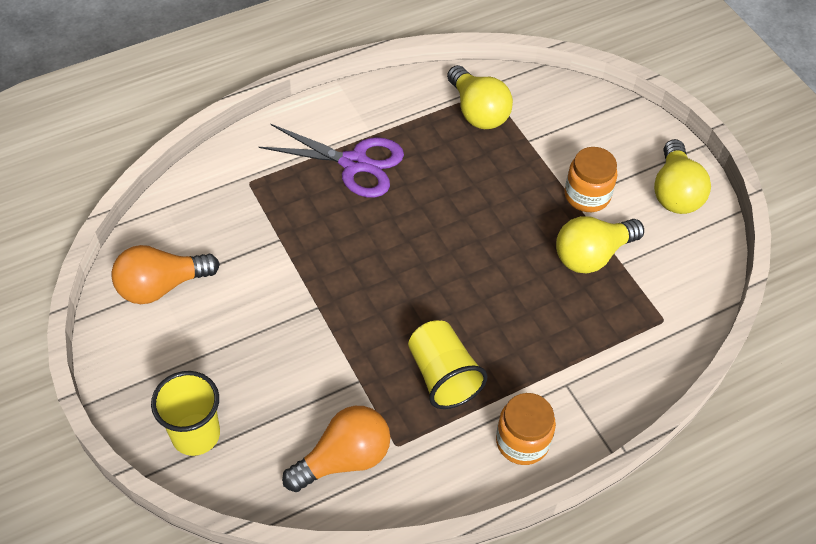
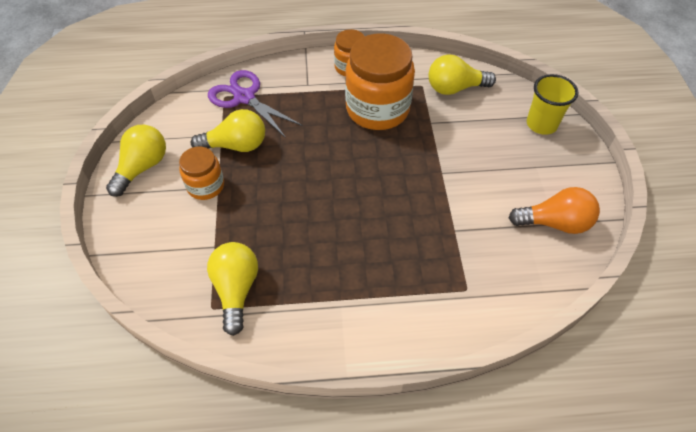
camera: 155 degrees left, 0 degrees up
purple scissors [258,124,404,198] -> purple scissors moved to [208,70,303,138]
orange light bulb [282,406,390,492] -> yellow light bulb [429,54,496,95]
yellow cup [408,320,487,409] -> orange jar [345,34,415,130]

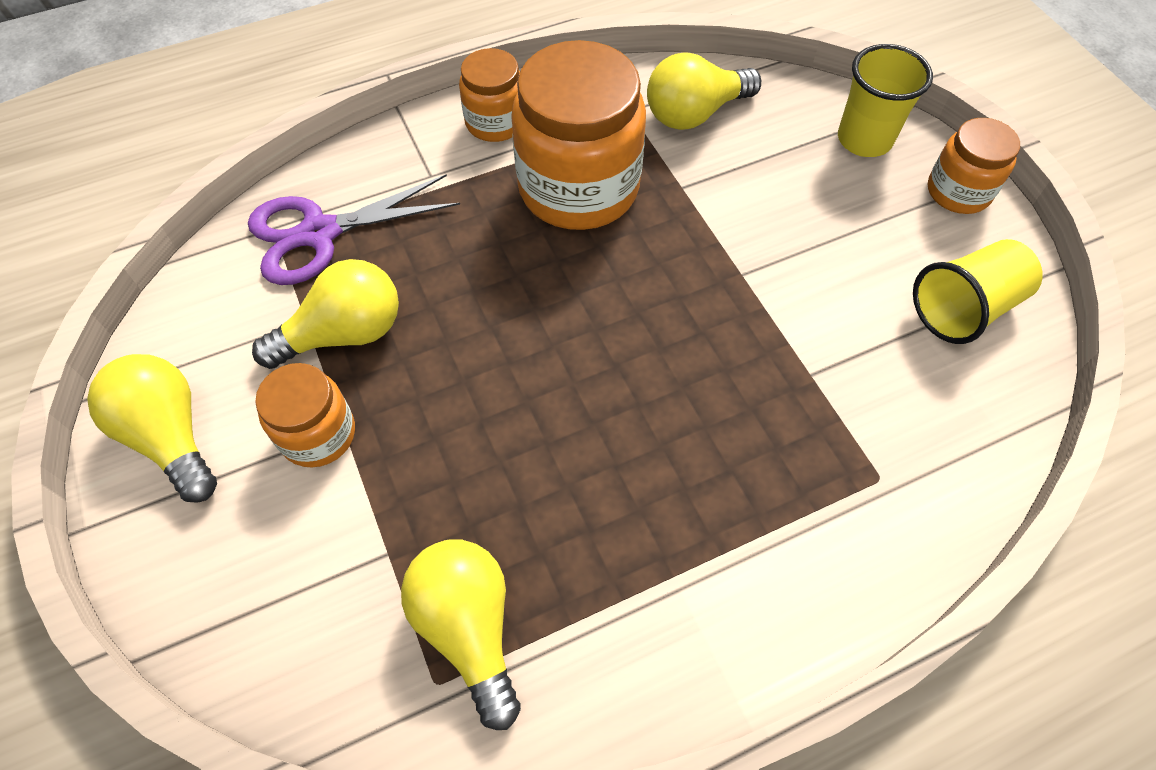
camera: 20 degrees left, 5 degrees up
yellow light bulb [106,125,166,197] -> yellow light bulb turned 45 degrees counterclockwise [87,354,217,503]
purple scissors [208,70,303,138] -> purple scissors turned 45 degrees counterclockwise [248,174,460,285]
orange light bulb [509,187,600,234] -> yellow cup [913,239,1043,344]
none -> orange jar [928,118,1020,214]

